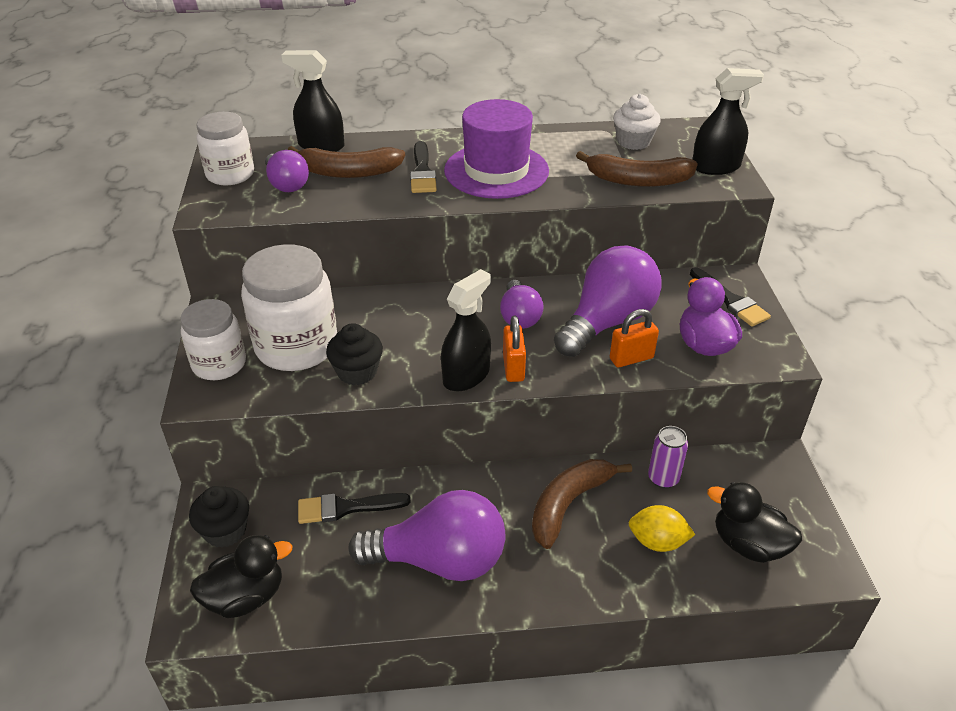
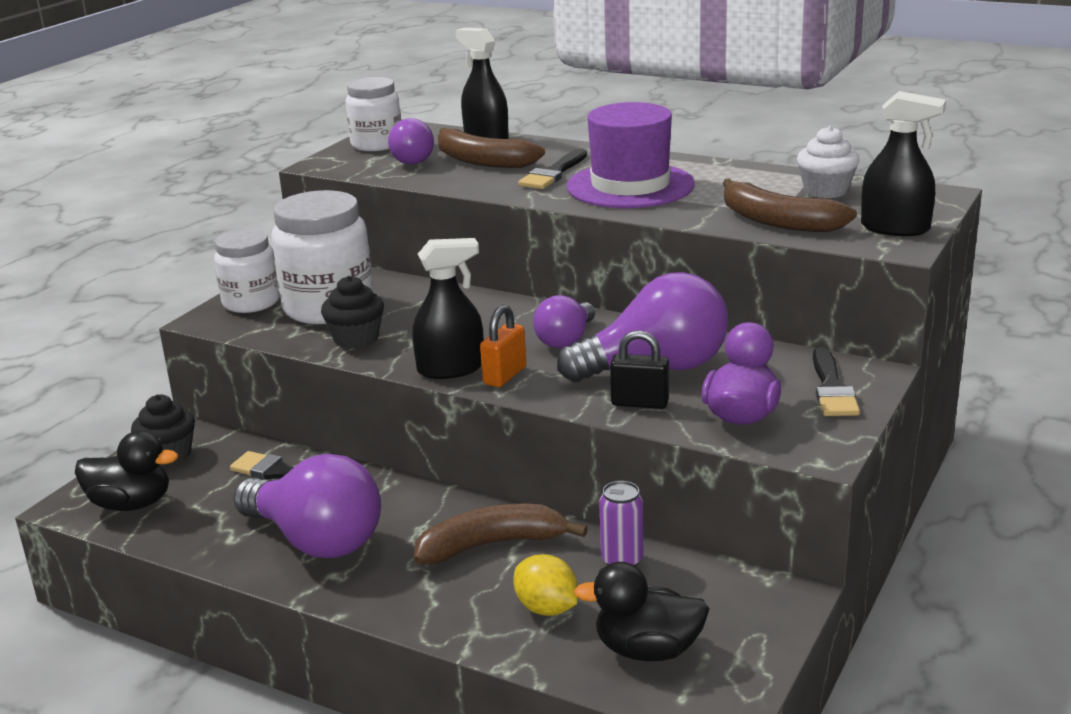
camera: 35 degrees right, 15 degrees down
orange padlock [610,309,659,367] -> black padlock [610,330,669,409]
black duck [707,482,802,563] -> black duck turned 60 degrees counterclockwise [574,562,709,661]

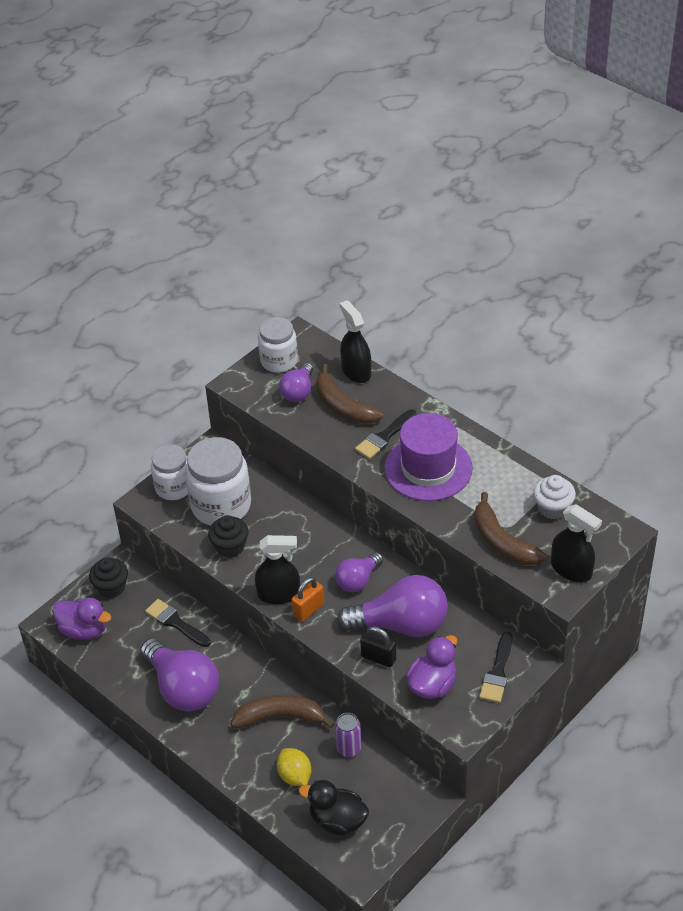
camera: 15 degrees right, 20 degrees up
black duck [75,431,178,511] -> purple duck [52,598,111,639]

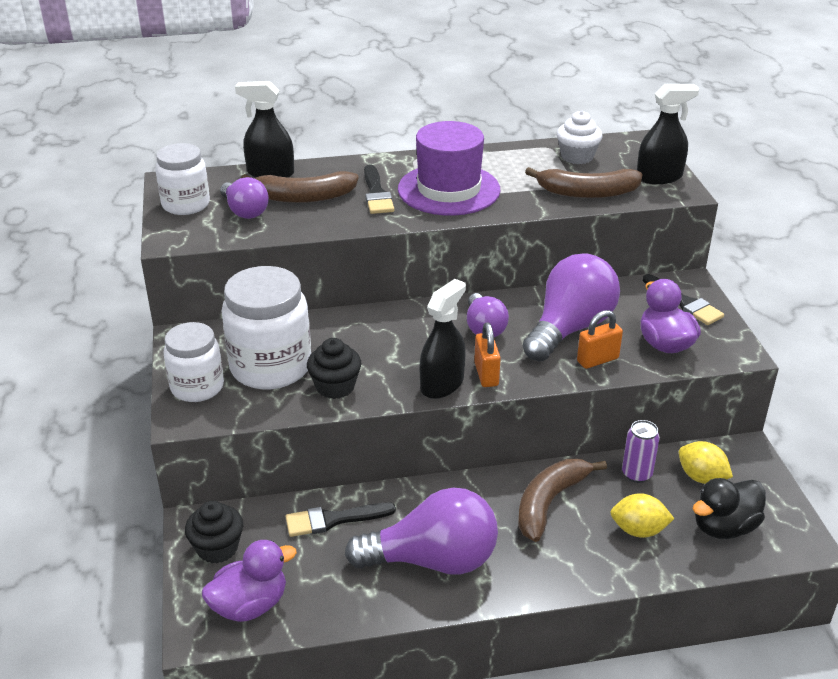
camera: 55 degrees left, 10 degrees down
black padlock [360,626,396,667] -> orange padlock [577,310,623,369]
none -> yellow lemon [679,441,733,484]

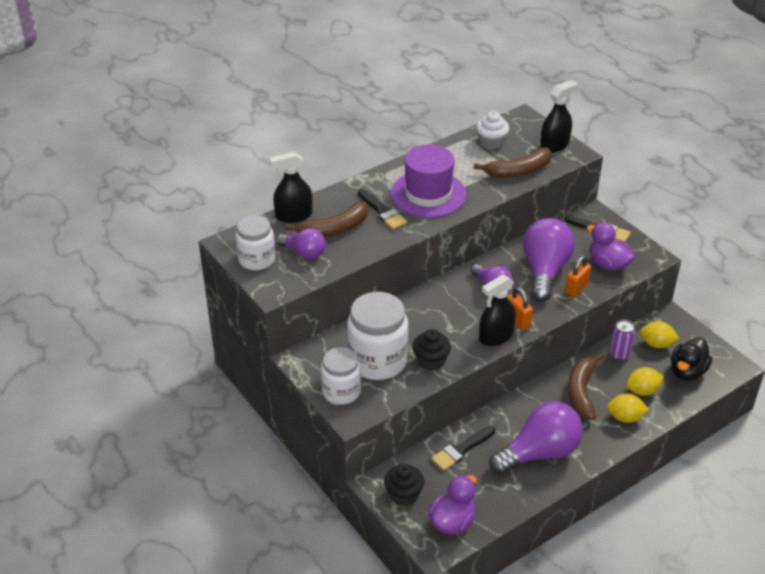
camera: 25 degrees left, 5 degrees up
black spray bottle [420,279,466,399] -> black spray bottle turned 135 degrees counterclockwise [479,275,516,346]
none -> yellow lemon [607,394,649,423]

